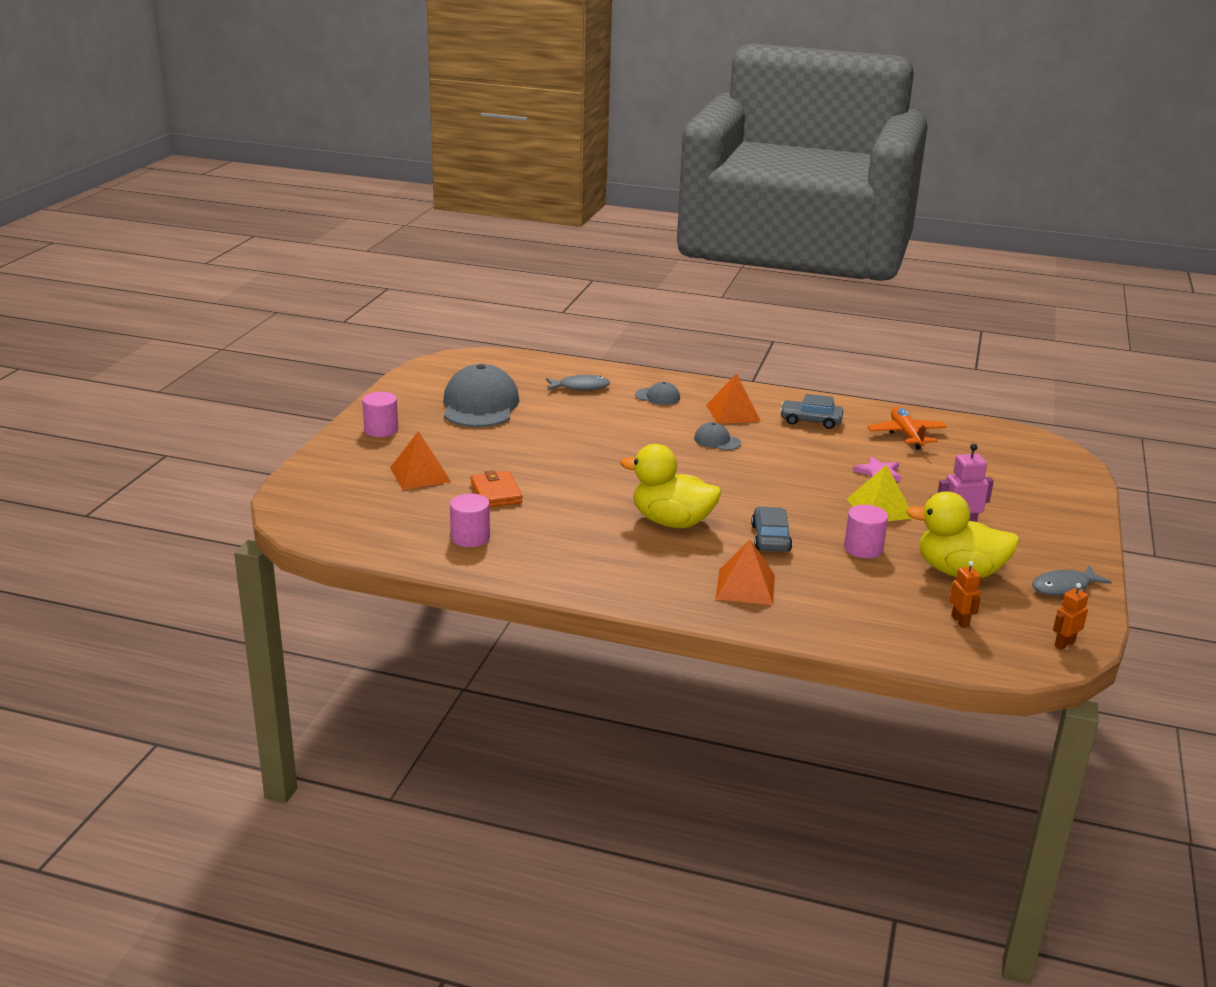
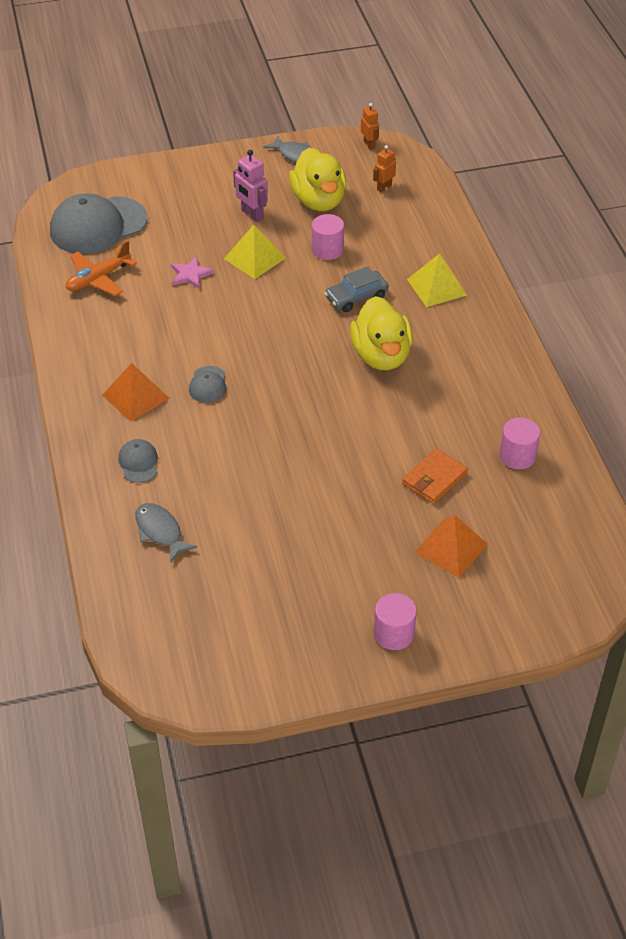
camera: 120 degrees left, 20 degrees up
grey cap [444,364,520,427] -> grey cap moved to [50,193,147,254]
orange pyramid [716,540,775,605] -> yellow pyramid [407,253,467,307]
grey car [780,394,843,429] -> none
orange robot [1053,583,1088,650] -> orange robot turned 135 degrees counterclockwise [361,103,379,150]

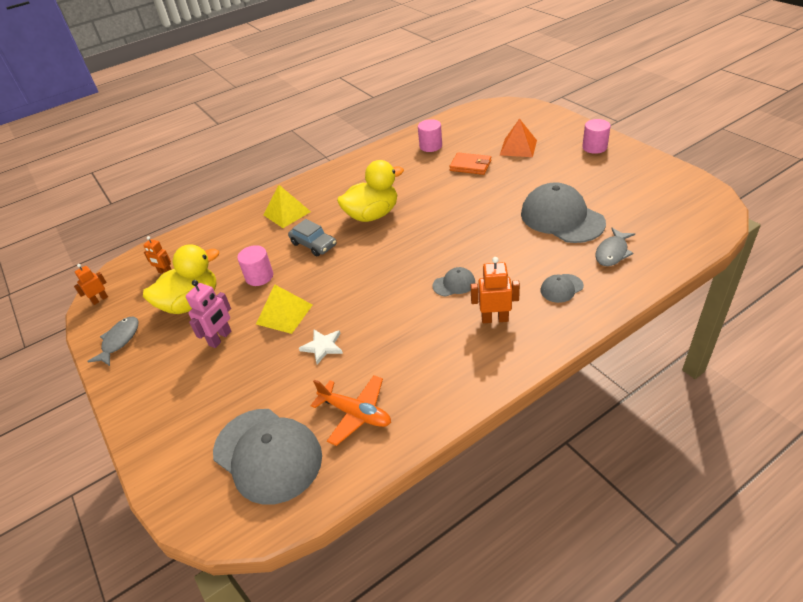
camera: 105 degrees left, 5 degrees down
orange pyramid [102,363,170,421] -> orange robot [471,257,520,323]
pink star [171,256,214,289] -> white star [299,330,343,364]
none -> grey cap [521,182,606,243]

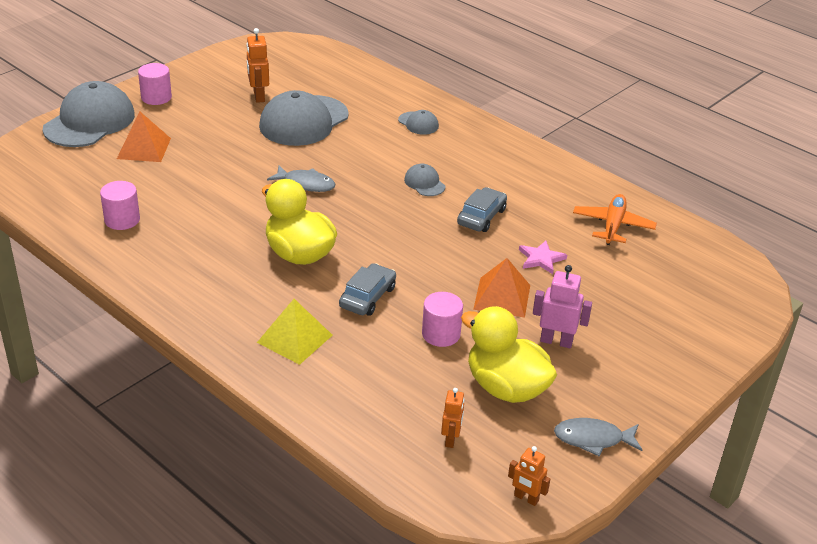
camera: 110 degrees left, 5 degrees down
grey cap [213,409,322,505] -> grey cap moved to [43,81,135,147]
yellow pyramid [256,284,312,334] -> orange pyramid [473,258,530,317]
white star [299,330,343,364] -> pink star [519,241,567,274]
orange wallet [449,153,491,175] -> none
orange robot [471,257,520,323] -> orange robot moved to [246,28,269,103]
grey fish [595,228,635,266] -> grey fish moved to [267,166,335,192]
none -> grey car [457,187,507,232]

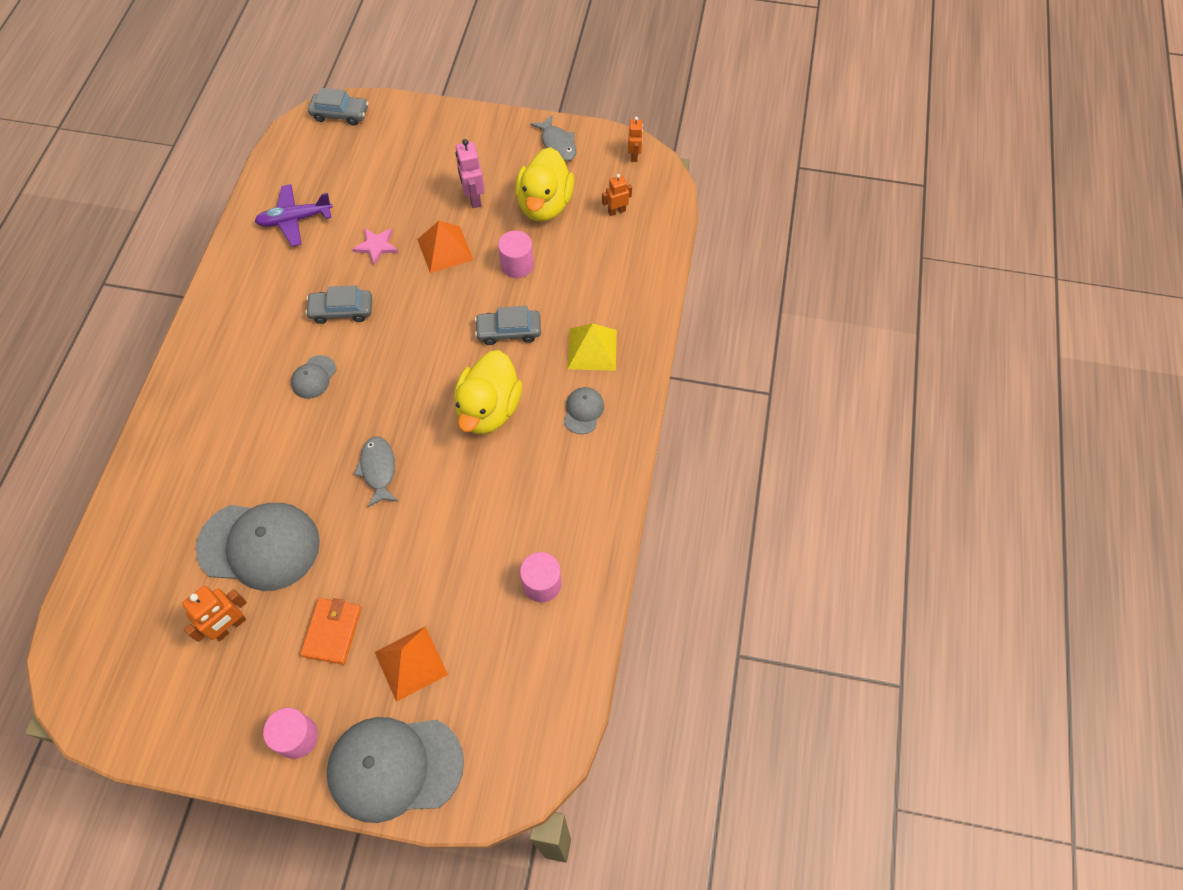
camera: 120 degrees left, 25 degrees up
grey cap [398,110,439,135] -> grey cap moved to [564,387,604,434]
orange plane [573,194,657,245] -> purple plane [254,184,333,246]
none -> orange wallet [300,598,362,665]
none -> grey car [308,88,368,126]

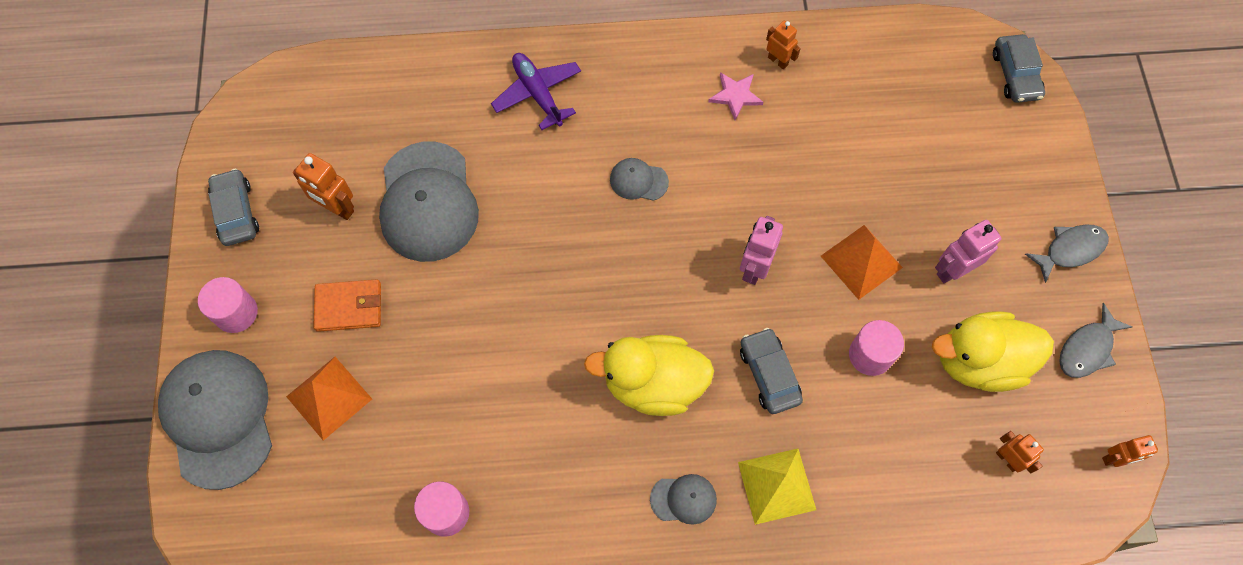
camera: 75 degrees right, 5 degrees up
purple plane [254,184,333,246] -> purple plane moved to [491,53,581,130]
grey car [305,285,372,324] -> grey car moved to [208,169,259,246]
pink star [353,228,398,265] -> pink star moved to [708,72,763,120]
grey fish [354,436,399,507] -> grey fish moved to [1025,224,1109,283]
none -> pink robot [740,216,783,285]
none -> orange robot [766,21,801,69]

